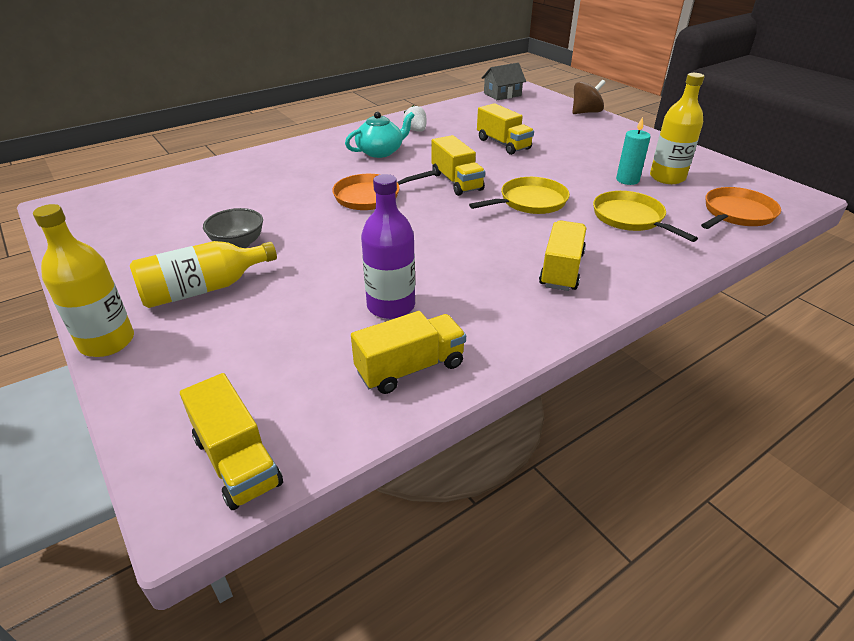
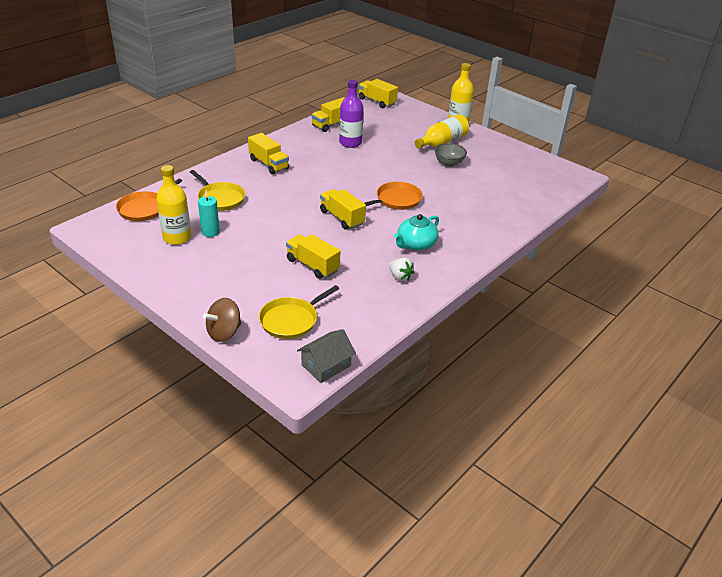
camera: 165 degrees right, 0 degrees up
yellow pan [469,177,570,214] -> yellow pan moved to [259,285,339,339]
yellow truck [539,220,586,291] -> yellow truck turned 45 degrees counterclockwise [248,133,289,175]

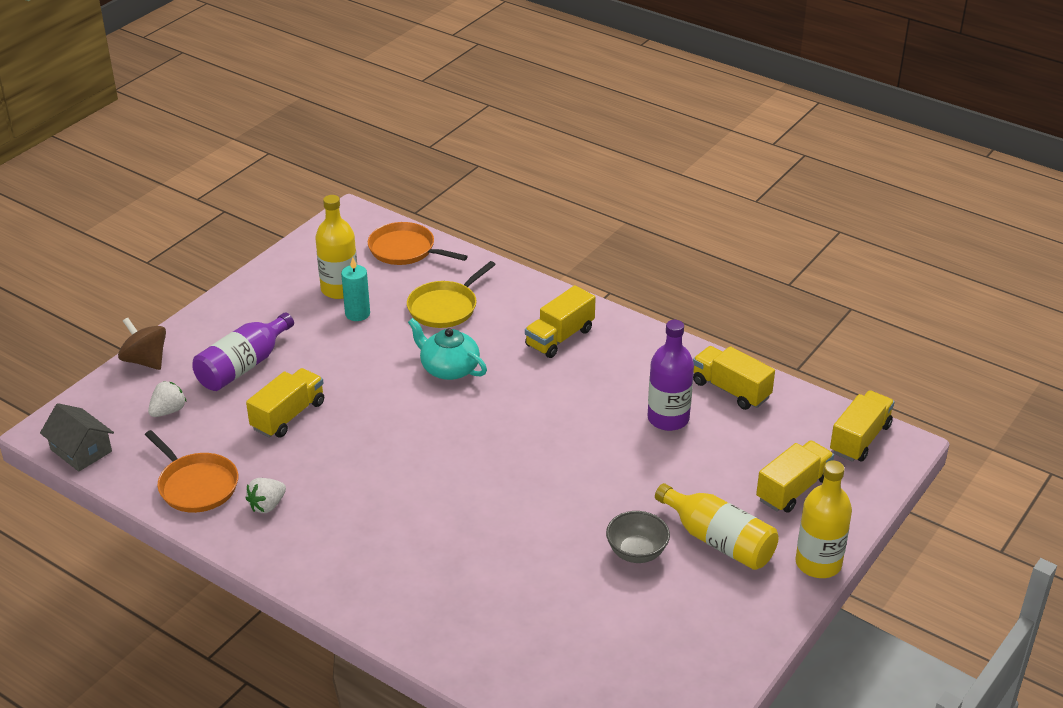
camera: 85 degrees right, 0 degrees up
yellow pan [259,285,339,339] -> white strawberry [148,381,187,417]
yellow truck [320,189,366,230] -> yellow truck moved to [756,440,834,513]
orange pan [364,182,423,210] -> orange pan moved to [145,430,238,513]
turquoise teapot [394,214,439,250] -> turquoise teapot moved to [408,318,487,380]
none -> purple bottle [192,312,294,391]

